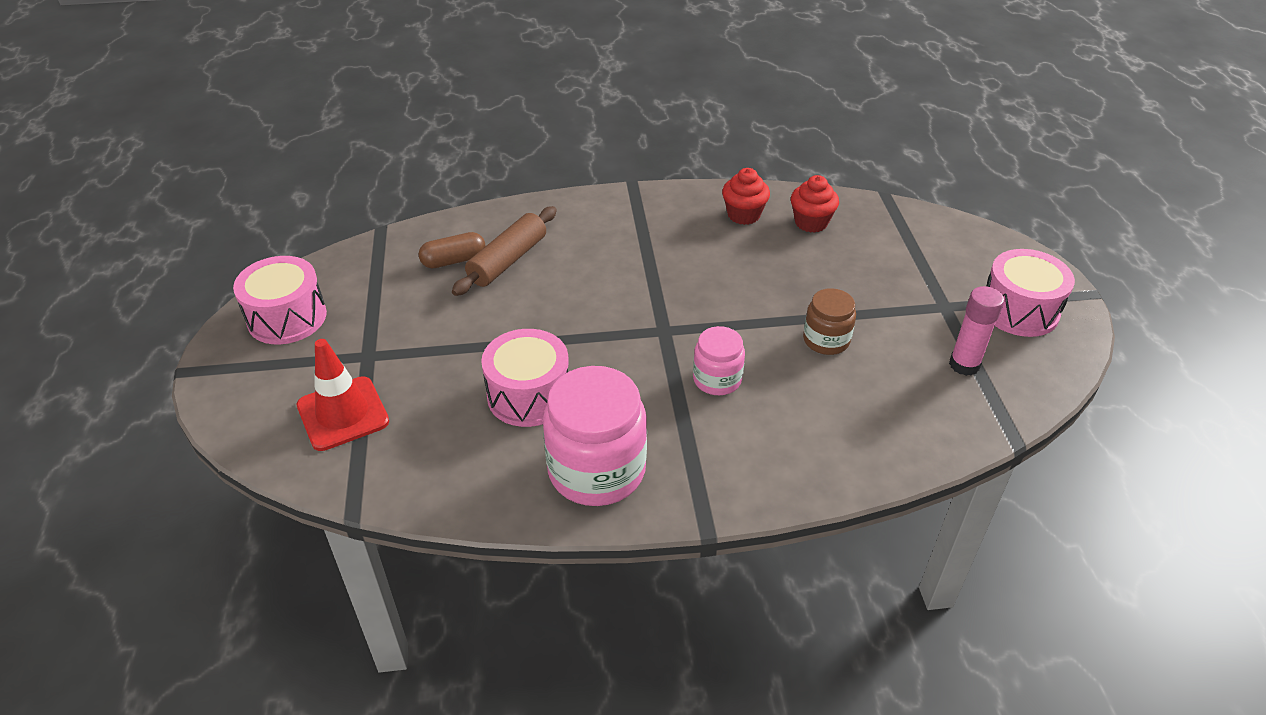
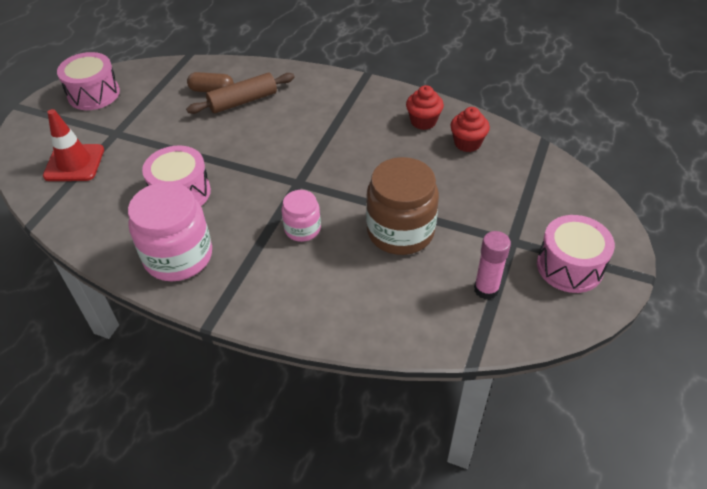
camera: 30 degrees right, 5 degrees up
brown jar [803,288,856,355] -> brown jar [366,157,439,255], size x1.83

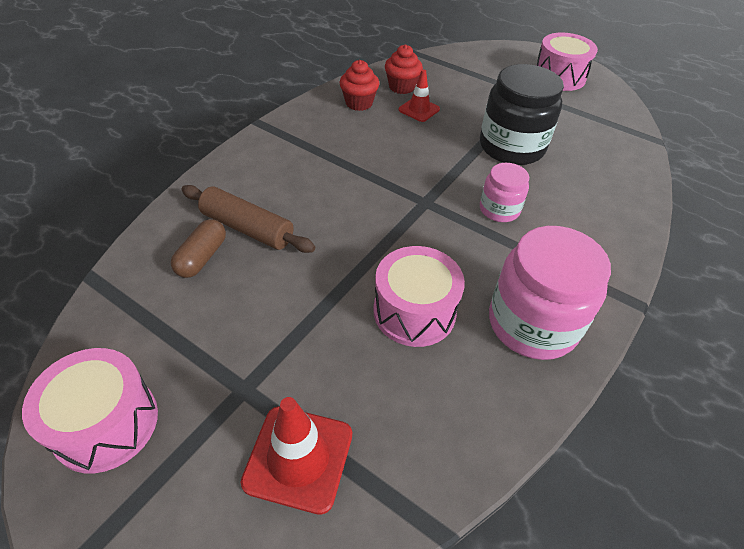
camera: 80 degrees left, 0 degrees up
brown rolling pin [186,73,295,114] -> brown rolling pin turned 45 degrees counterclockwise [181,185,315,253]
brown jar [366,157,439,255] -> black jar [480,64,564,165]
pink glue stick [474,231,511,300] -> none
none -> red traffic cone [398,69,440,122]

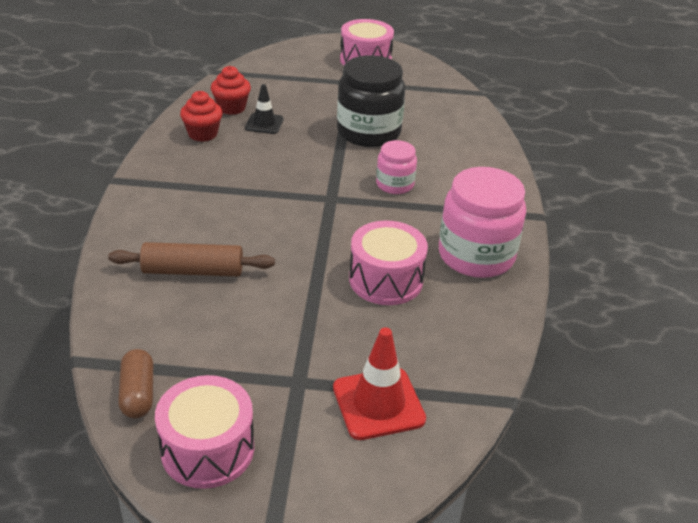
camera: 30 degrees left, 10 degrees down
brown capsule [171,219,226,278] -> brown capsule moved to [118,349,153,418]
red traffic cone [398,69,440,122] -> black traffic cone [245,84,284,134]

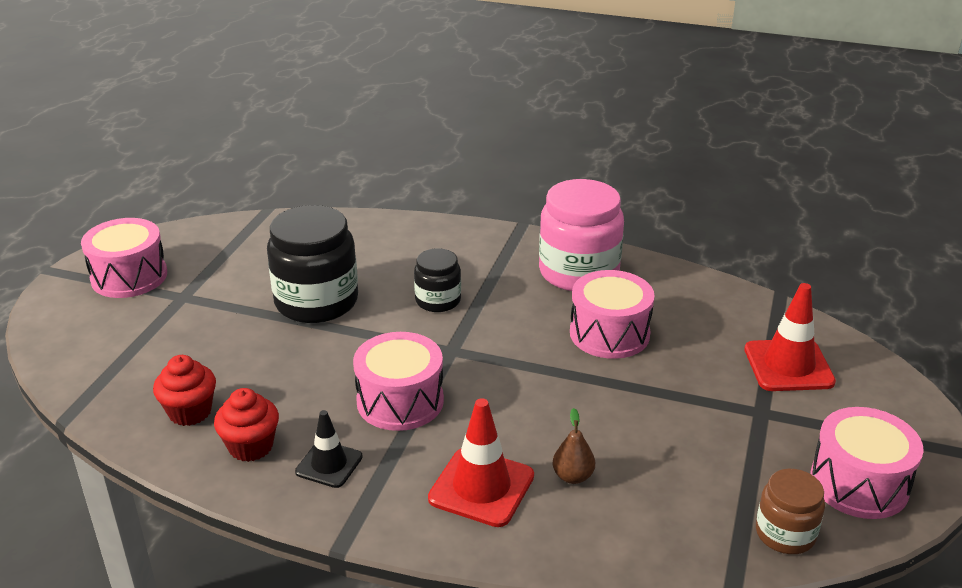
camera: 75 degrees left, 5 degrees down
brown rolling pin [108,242,275,276] -> brown pear [553,408,595,484]
brown capsule [118,349,153,418] -> brown jar [756,469,825,554]
black traffic cone [245,84,284,134] -> black traffic cone moved to [295,410,363,488]
pink jar [376,140,417,194] -> black jar [414,248,461,312]
none -> pink drum [353,332,444,431]
none -> red traffic cone [428,398,534,527]

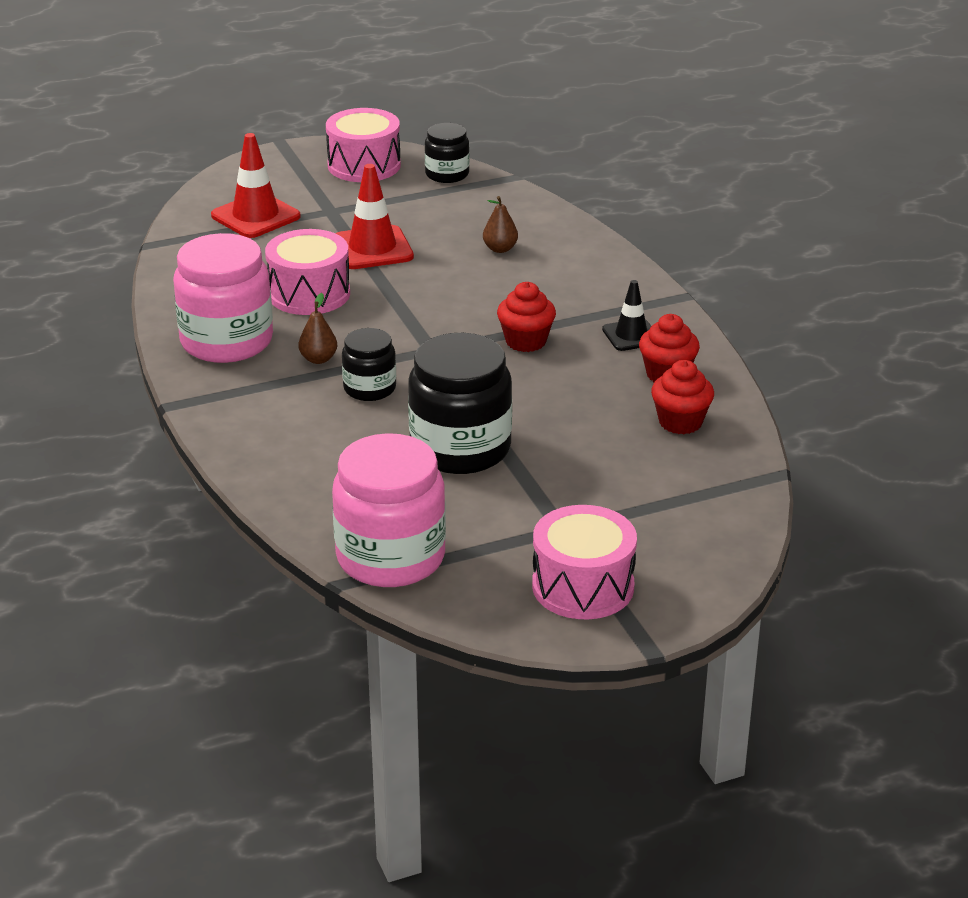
camera: 130 degrees left, 0 degrees up
pink drum [353,332,444,431] -> red cupcake [497,282,556,352]
red traffic cone [428,398,534,527] -> red traffic cone moved to [335,164,414,269]
brown jar [756,469,825,554] -> black jar [425,123,469,183]
none -> brown pear [298,293,337,364]
none -> pink jar [332,433,446,587]

